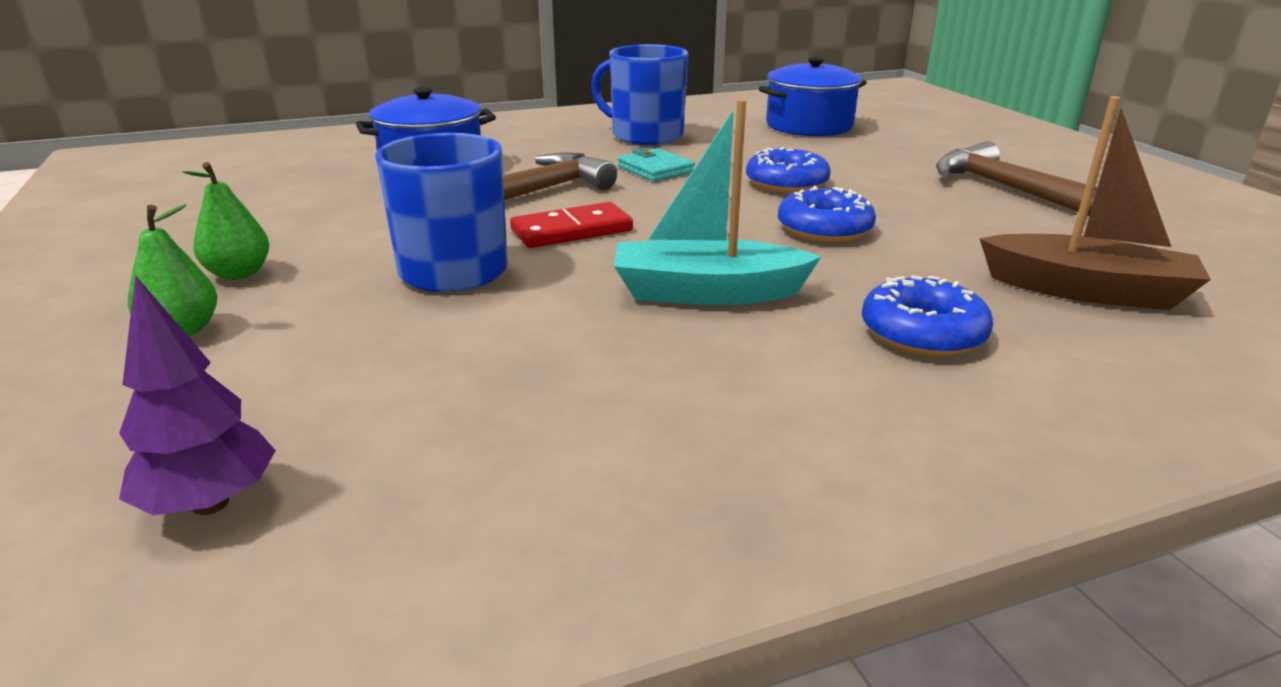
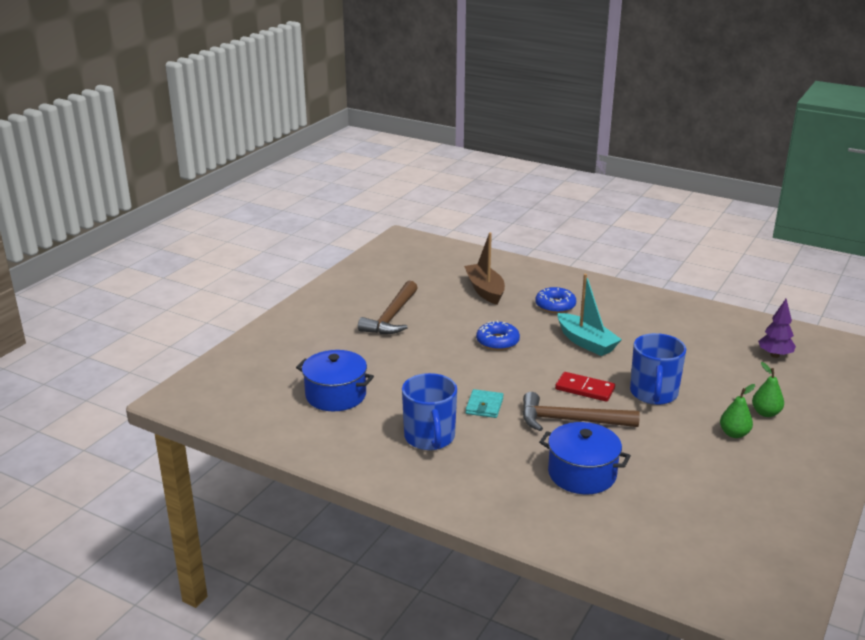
camera: 130 degrees left, 0 degrees up
blue donut [746,147,831,193] -> none

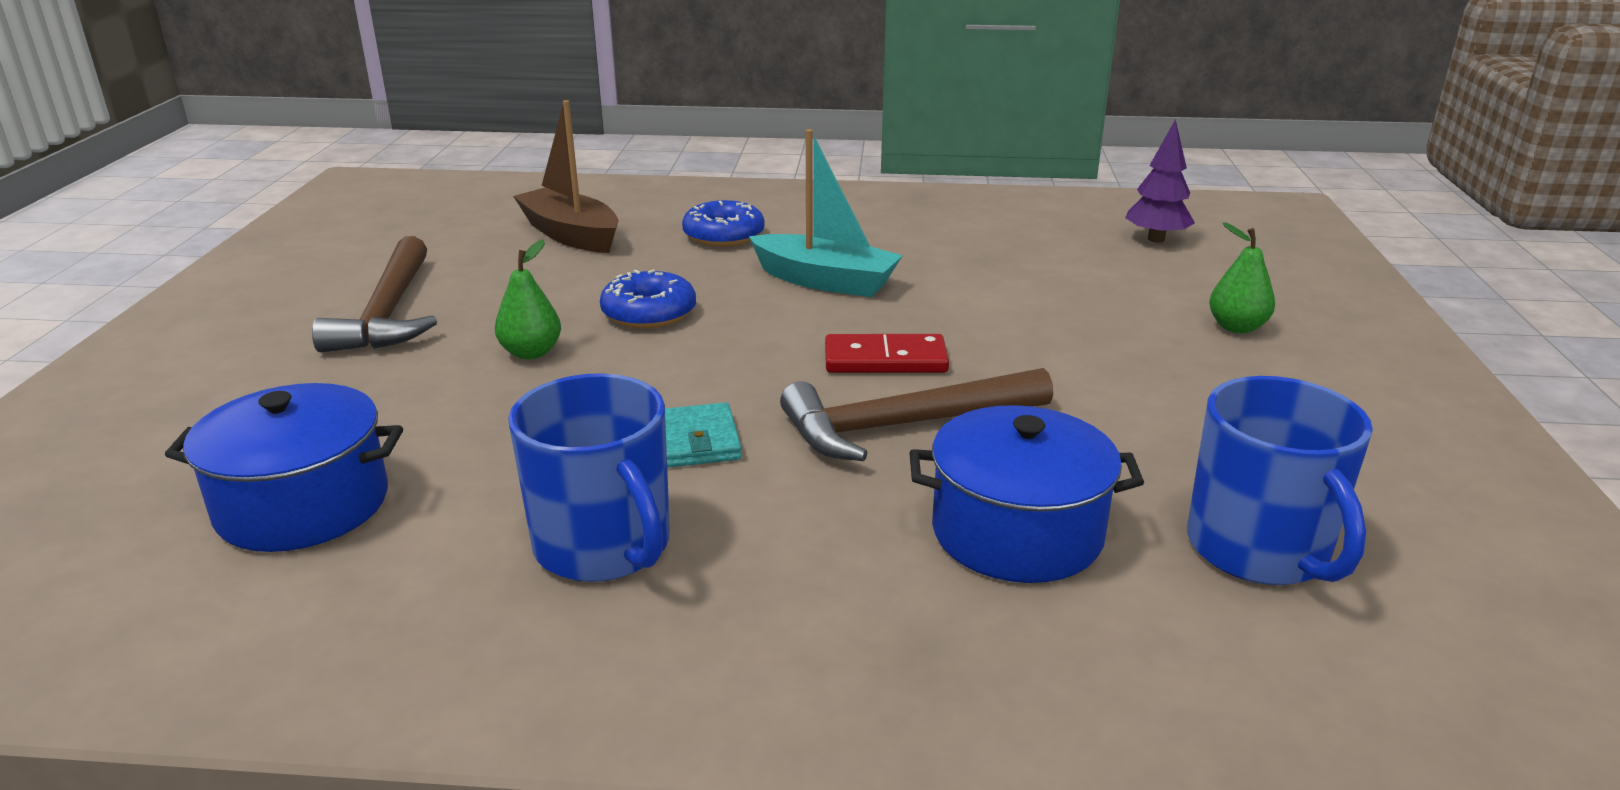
camera: 25 degrees left, 0 degrees up
blue mug [630,333,686,405] -> blue mug moved to [1187,376,1373,585]
green pear [720,384,755,438] -> green pear moved to [495,240,561,359]

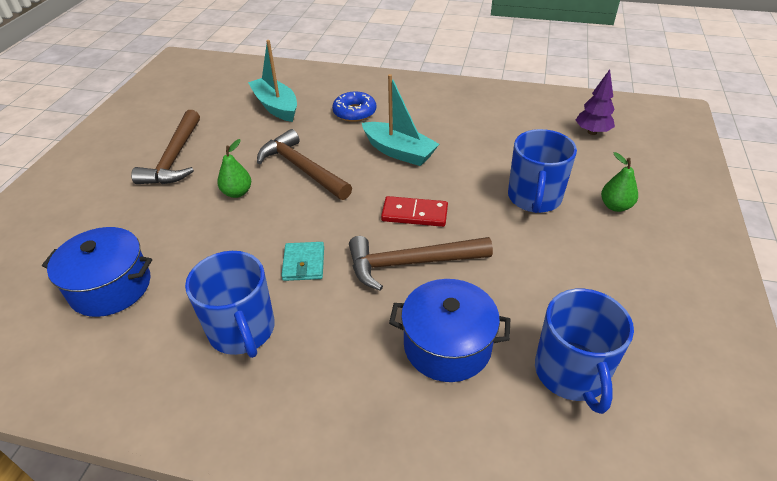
camera: 10 degrees right, 15 degrees up
brown boat [513,100,619,253] -> turquoise boat [248,40,297,122]
blue donut [600,269,696,329] -> brown hammer [257,129,352,200]
none -> blue mug [508,129,577,213]

